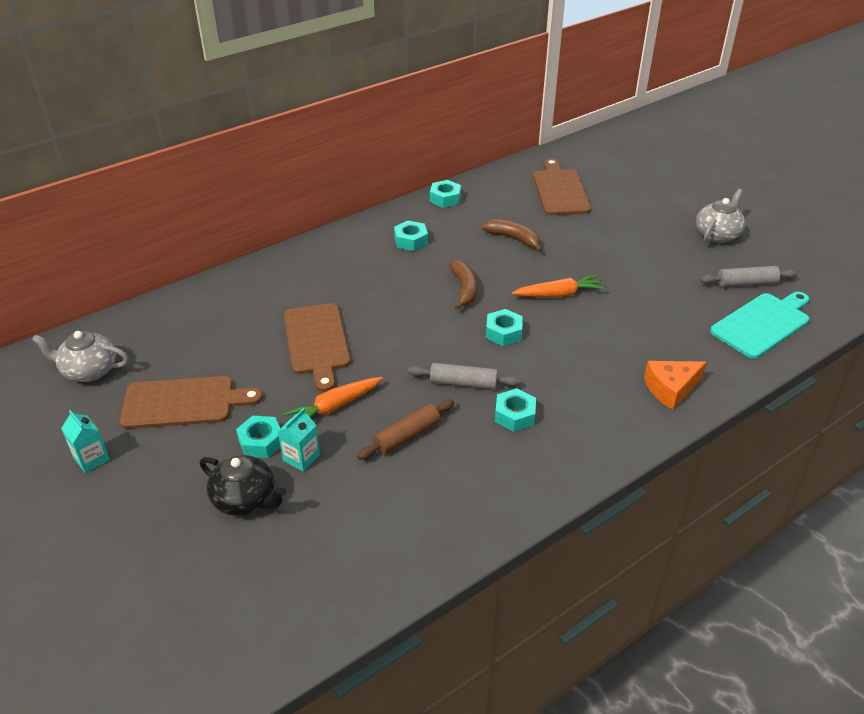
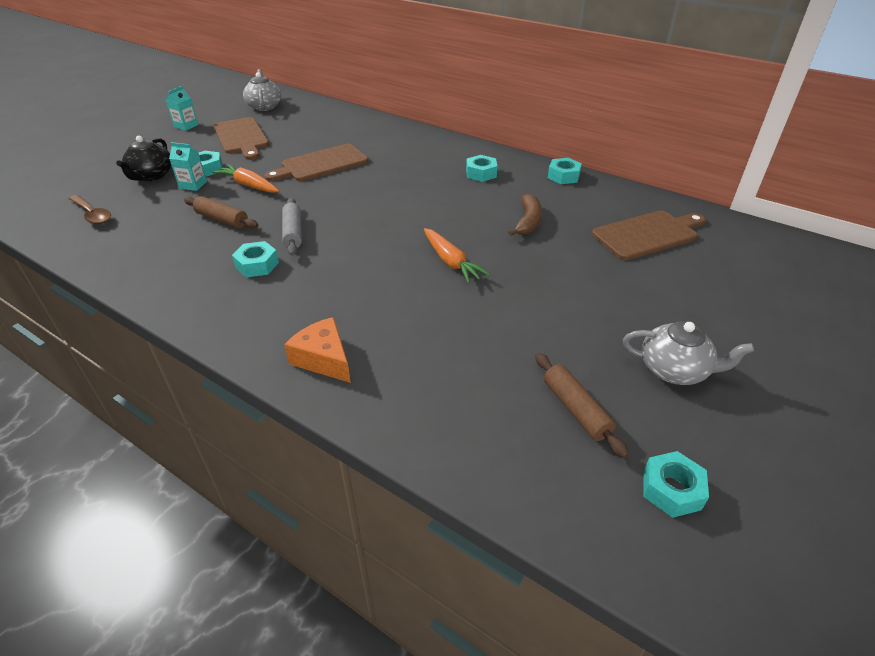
camera: 70 degrees right, 0 degrees up
brown banana [448,260,477,310] -> none
turquoise nut [486,309,523,346] -> turquoise nut moved to [643,451,709,518]
grey rolling pin [700,266,797,287] -> brown rolling pin [535,353,629,458]
turquoise cutting board [710,292,809,359] -> none
none -> brown spoon [69,195,111,224]

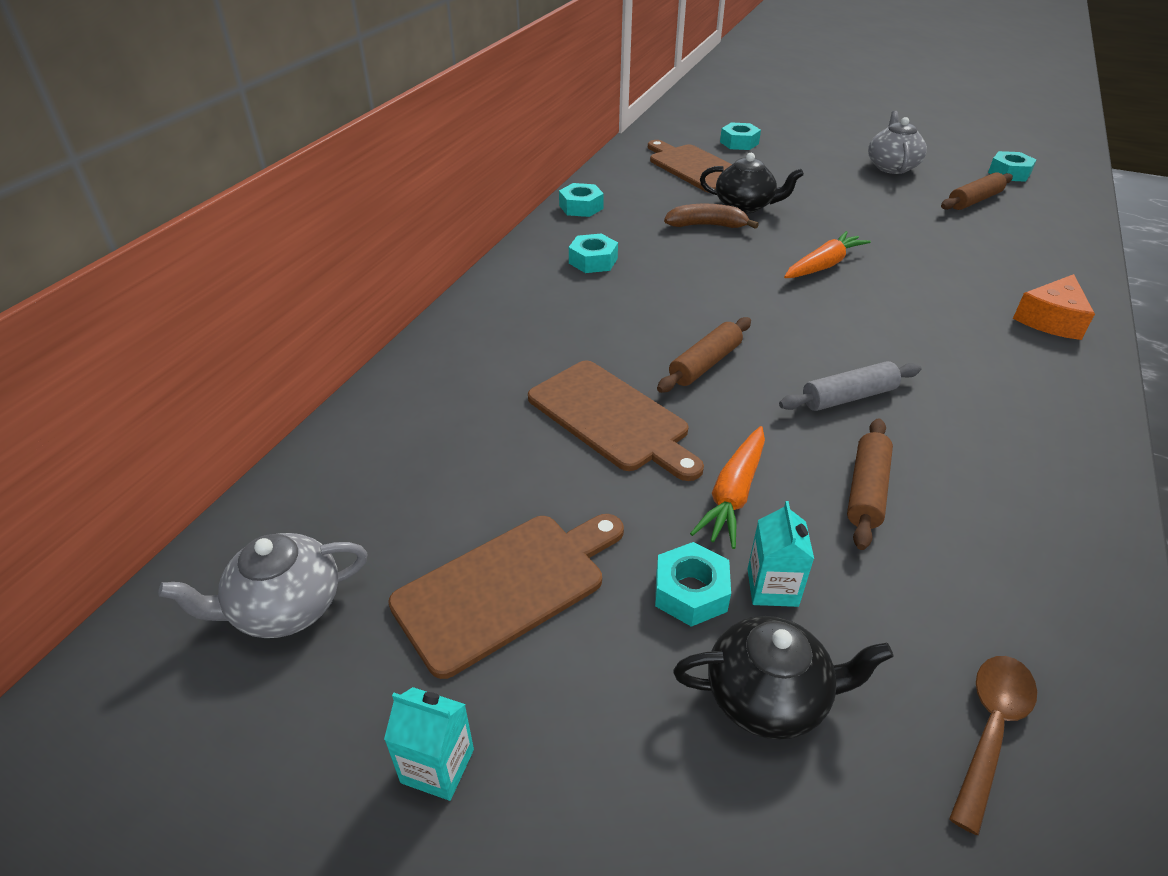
camera: 100 degrees left, 0 degrees up
turquoise nut [232,241,279,277] -> turquoise nut moved to [720,122,761,150]
none -> brown rolling pin [657,317,751,393]
none -> black teapot [700,153,804,213]

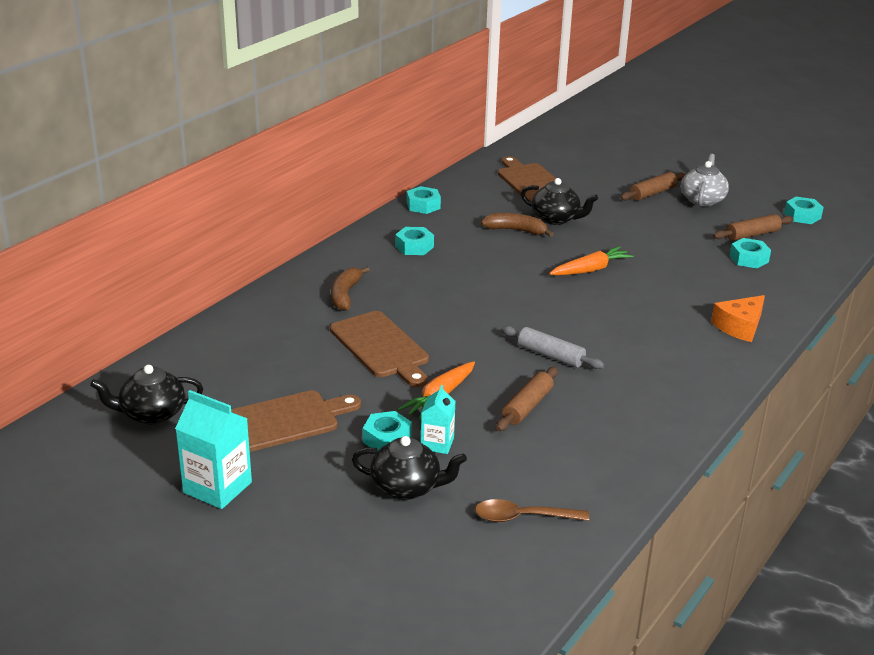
camera: 10 degrees right, 10 degrees down
grey teapot [158,533,367,638] -> black teapot [90,365,203,425]
turquoise carton [384,687,474,801] -> turquoise carton [175,390,252,509], size x1.66
brown rolling pin [657,317,751,393] -> brown rolling pin moved to [620,172,686,201]
turquoise nut [720,122,761,150] -> turquoise nut moved to [730,238,771,268]
grey rolling pin [779,361,921,411] -> grey rolling pin turned 45 degrees clockwise [501,326,604,369]
brown spoon [949,656,1037,835] -> brown spoon turned 135 degrees counterclockwise [475,499,589,522]
none -> brown banana [331,267,370,311]

